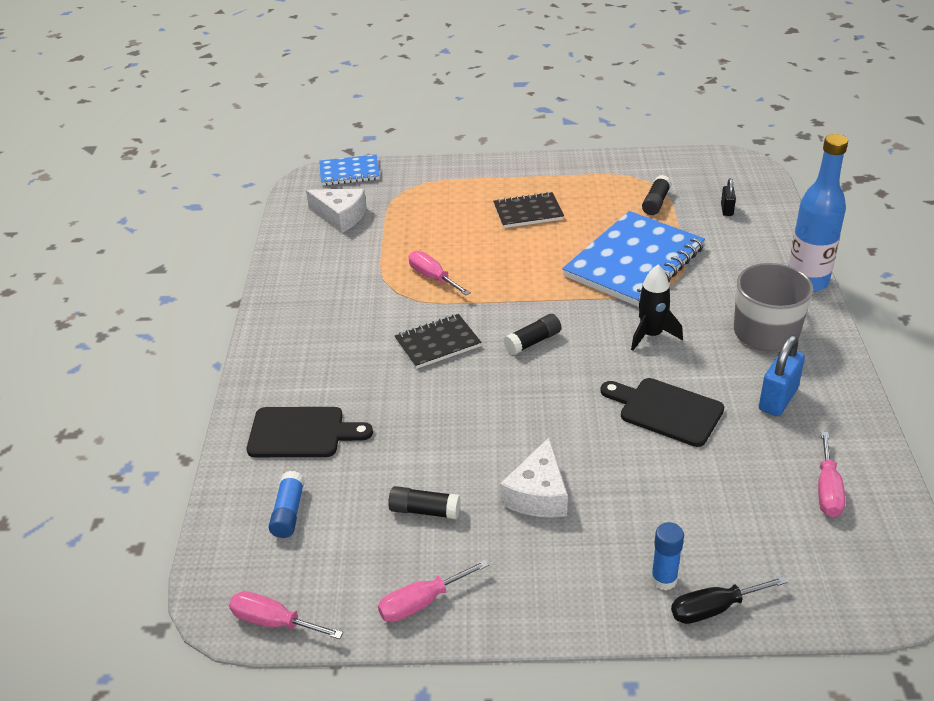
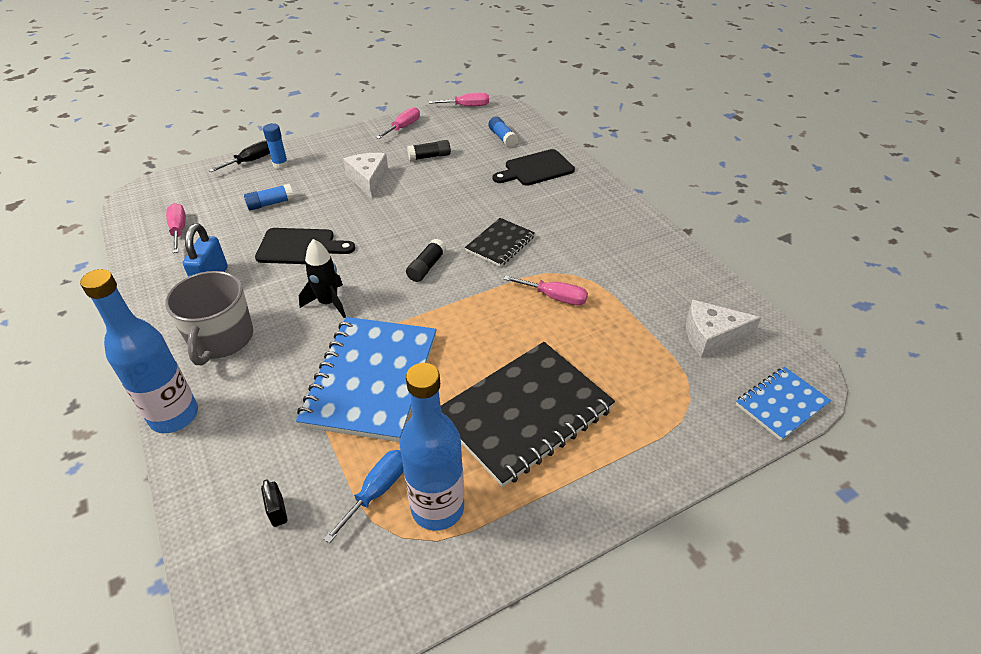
camera: 150 degrees right, 5 degrees up
black notebook [493,192,564,228] -> black notebook [441,342,615,487], size x1.87
black glue stick [642,175,671,215] -> blue screwdriver [324,450,404,543]
none -> blue glue stick [244,184,294,210]
none -> blue bottle [400,363,464,531]

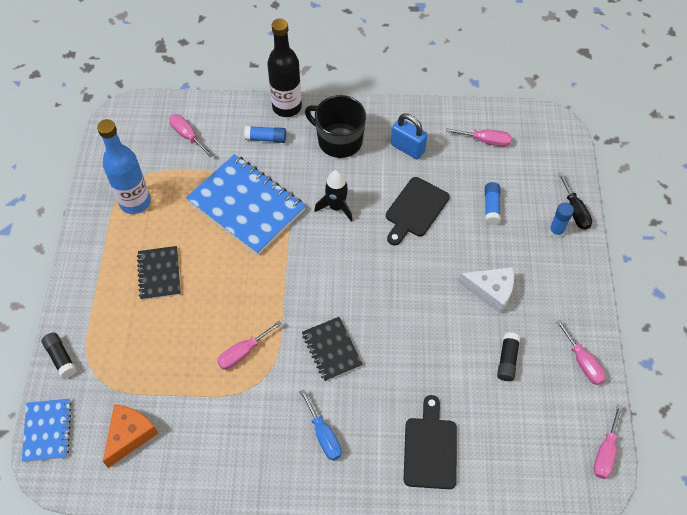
camera: 120 degrees right, 15 degrees up
blue bottle [80,269,198,433] -> black bottle [267,19,302,117]
grey mug [165,271,253,365] -> black mug [305,95,366,158]
black padlock [261,479,288,527] -> pink screwdriver [169,114,213,157]
blue screwdriver [324,450,404,543] -> blue screwdriver moved to [300,389,342,461]
black glue stick [406,239,446,282] -> black glue stick moved to [42,332,77,378]
black notebook [441,342,615,487] -> black notebook [137,246,181,300], size x0.53
blue glue stick [489,116,518,147] -> blue glue stick moved to [244,126,286,143]
white cheese [686,300,761,358] -> orange cheese [103,405,158,468]

